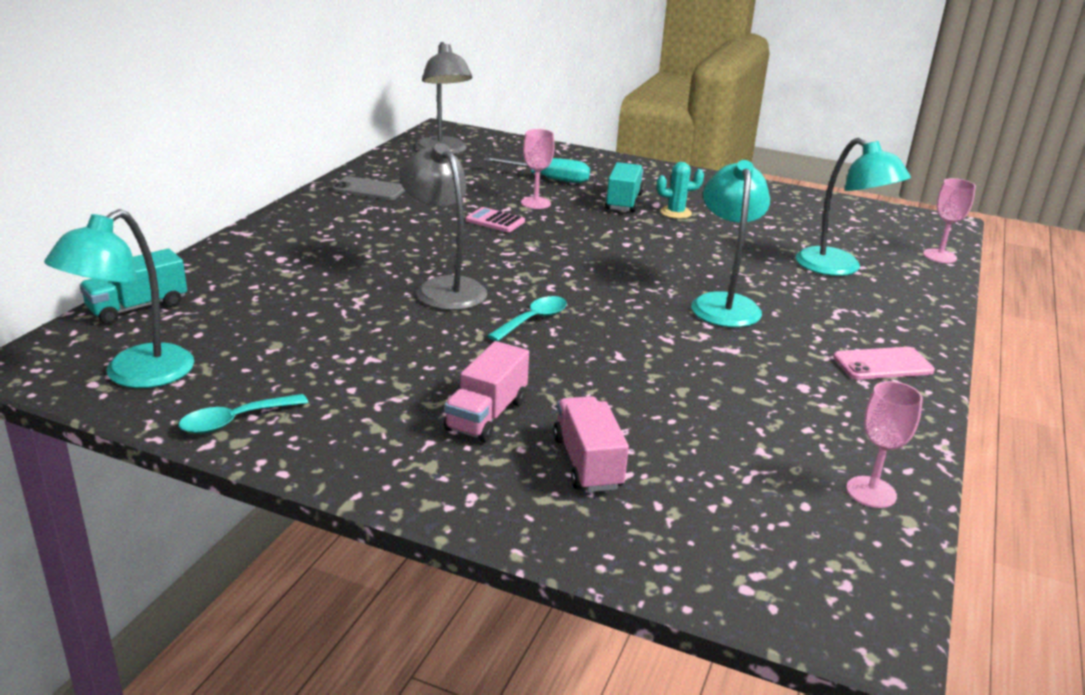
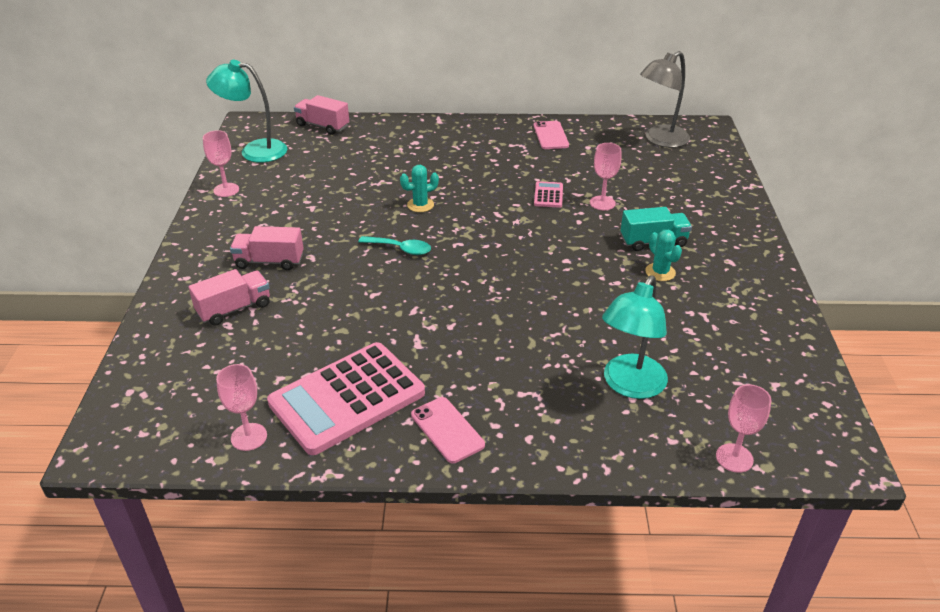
camera: 70 degrees right, 10 degrees up
turquoise truck [80,249,187,324] -> pink truck [294,95,349,135]
turquoise spoon [179,394,308,434] -> pink goblet [203,130,239,197]
grey phone [332,176,405,200] -> pink phone [534,121,569,149]
grey lamp [400,143,487,310] -> turquoise cactus [400,165,439,212]
turquoise screwdriver [484,157,590,183] -> none
turquoise lamp [691,160,770,327] -> none
none -> pink calculator [267,342,425,455]

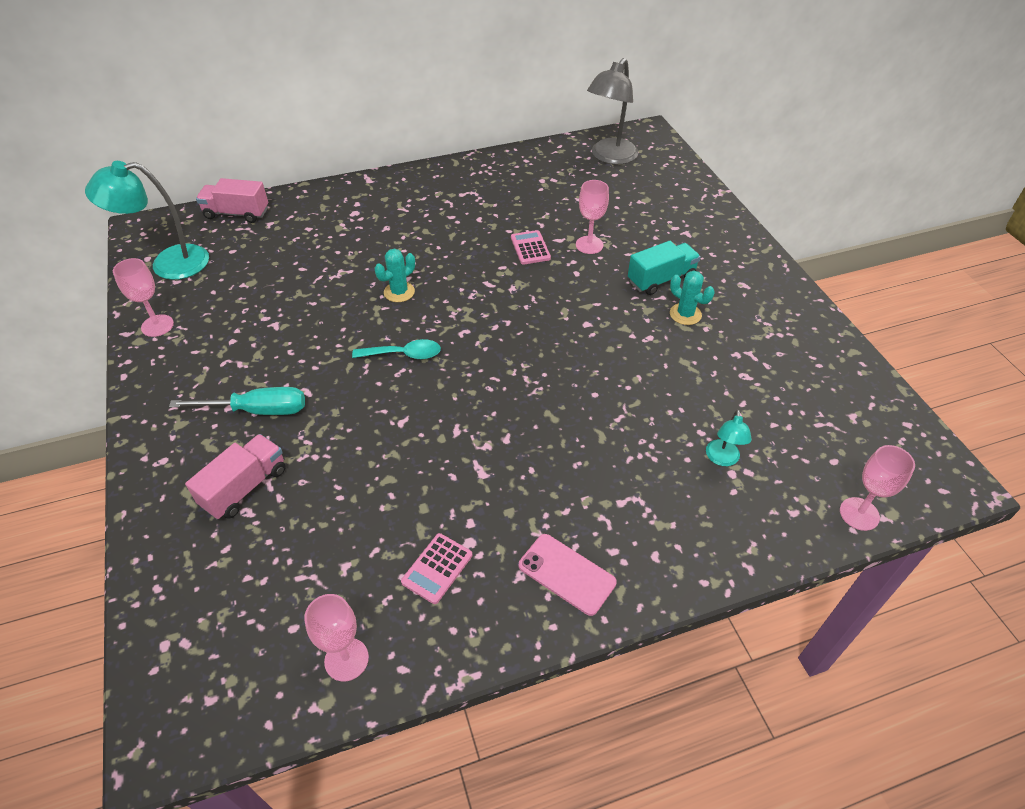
camera: 20 degrees left, 10 degrees up
pink truck [230,226,304,270] -> turquoise screwdriver [169,387,305,415]
pink calculator [267,342,425,455] -> pink calculator [401,533,472,604], size x0.41
pink phone [534,121,569,149] -> none
turquoise lamp [602,276,668,399] -> turquoise lamp [706,409,752,466], size x0.49

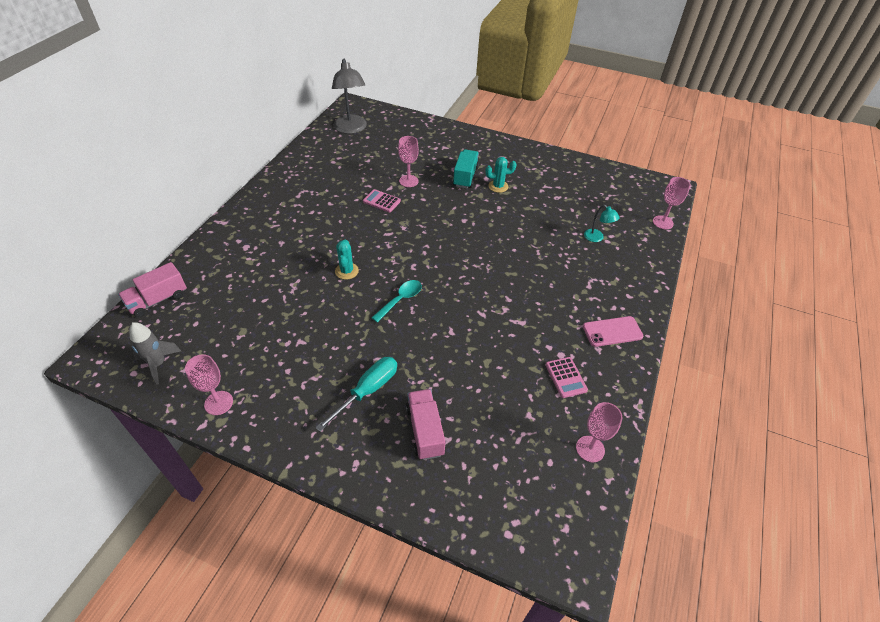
camera: 50 degrees left, 0 degrees up
turquoise lamp [85,161,209,280] -> grey rocket [129,322,181,385]

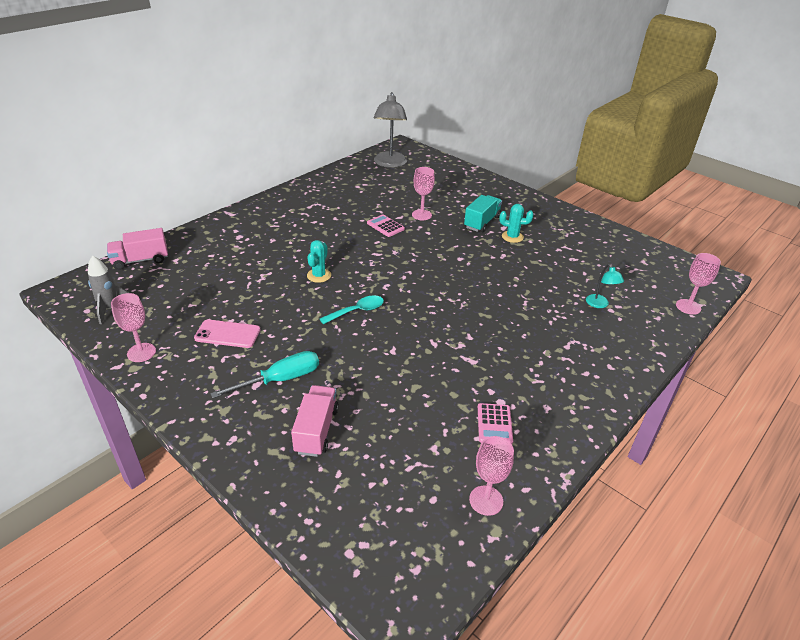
camera: 20 degrees right, 10 degrees down
pink phone [583,316,643,347] -> pink phone moved to [194,319,260,348]

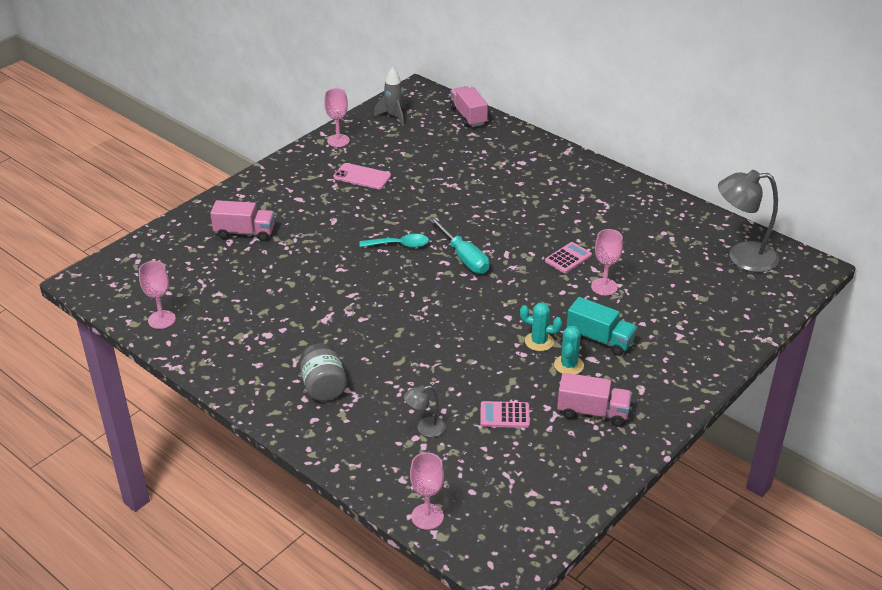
camera: 90 degrees right, 0 degrees up
pink phone [194,319,260,348] -> pink phone turned 75 degrees counterclockwise [334,163,391,189]
turquoise screwdriver [210,351,319,398] -> turquoise screwdriver moved to [429,217,489,274]
turquoise cactus [307,240,331,283] -> turquoise cactus moved to [520,303,562,351]
turquoise spoon [320,295,384,324] -> turquoise spoon turned 60 degrees counterclockwise [360,234,429,248]
pink calculator [478,403,513,444] -> pink calculator moved to [480,401,530,428]
turquoise lamp [586,264,624,308] -> grey lamp [404,385,446,437]
none -> grey jar [300,343,347,401]
none -> pink truck [557,373,632,426]

